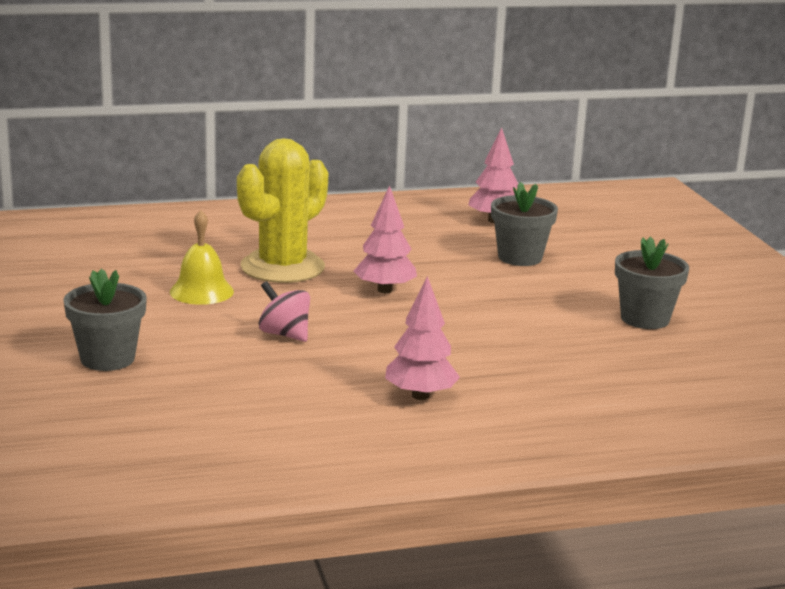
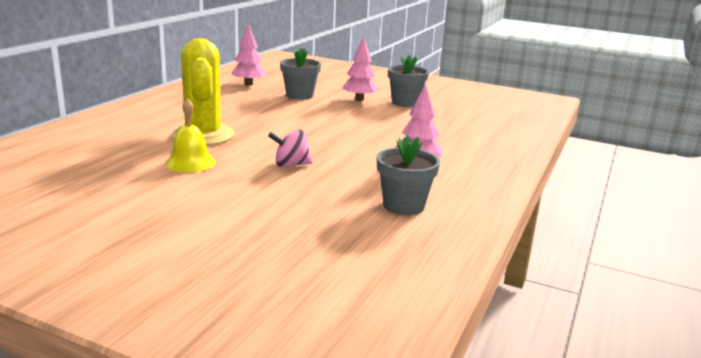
camera: 50 degrees left, 0 degrees up
grey flower pot [63,269,147,371] -> grey flower pot moved to [377,135,440,215]
pink tree [353,185,417,293] -> pink tree moved to [342,36,379,101]

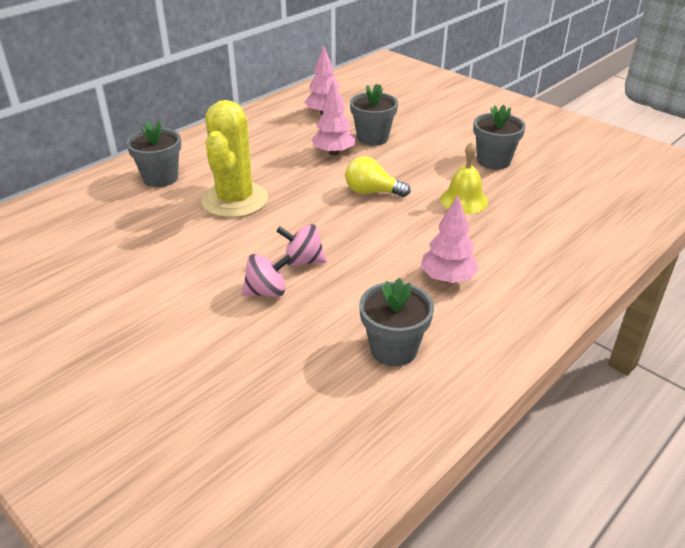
camera: 20 degrees right, 15 degrees up
yellow bell [165,98,216,172] -> yellow bell moved to [440,142,488,214]
pink tree [342,36,379,101] -> pink tree moved to [311,80,355,156]
none -> grey flower pot [126,120,181,187]
none -> pink spinning top [242,254,292,297]
none -> yellow light bulb [345,156,411,197]

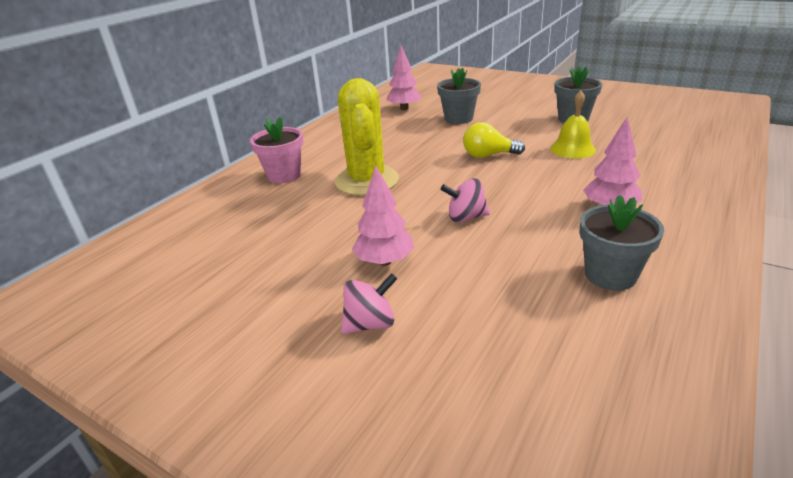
camera: 10 degrees left, 5 degrees down
grey flower pot [126,120,181,187] -> pink flower pot [250,117,303,183]
pink spinning top [242,254,292,297] -> pink spinning top moved to [341,273,397,334]
pink tree [311,80,355,156] -> pink tree moved to [352,166,414,266]

